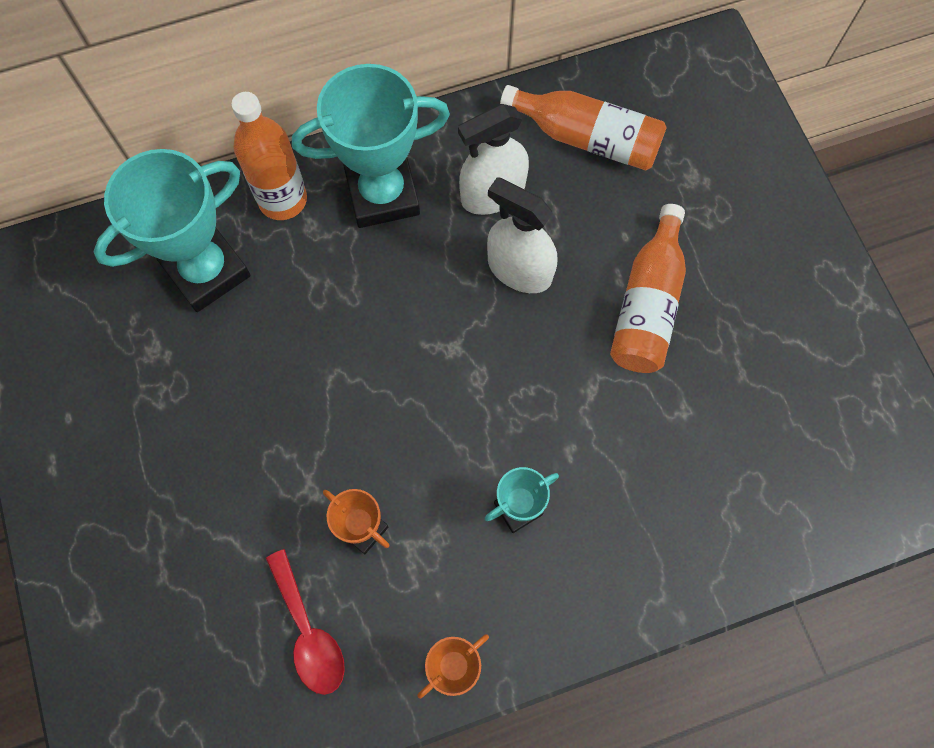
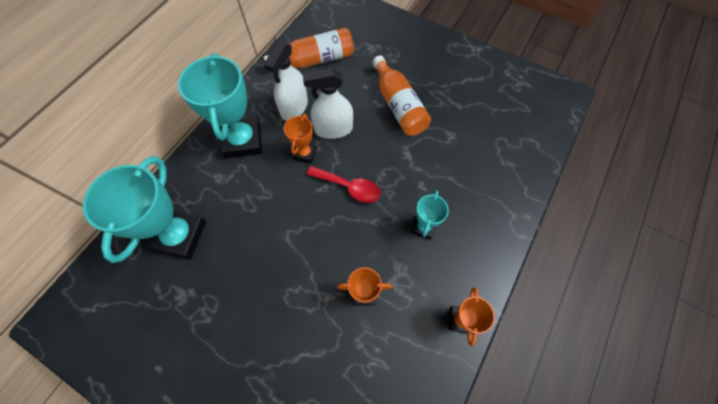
camera: 40 degrees left, 5 degrees down
orange bottle [231,92,307,220] -> none
red spoon [266,549,345,695] -> red spoon moved to [306,166,381,203]
turquoise trophy [292,64,450,228] -> turquoise trophy turned 45 degrees counterclockwise [178,53,262,158]
none -> orange trophy [284,114,316,163]

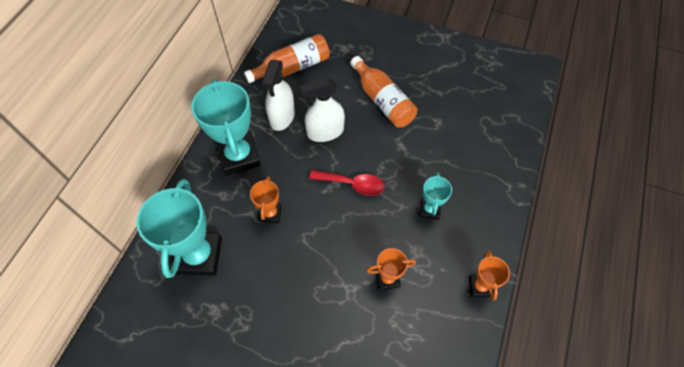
camera: 10 degrees left, 5 degrees down
orange trophy [284,114,316,163] -> orange trophy moved to [250,176,282,223]

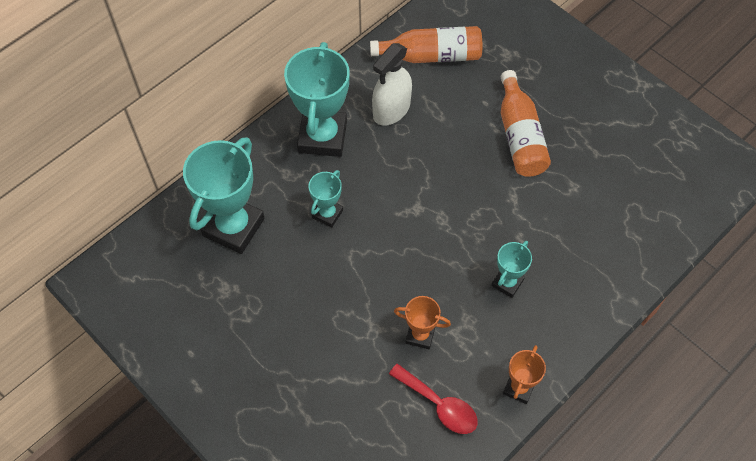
camera: 25 degrees right, 0 degrees up
orange trophy [250,176,282,223] -> turquoise trophy [308,170,343,228]
white spray bottle [300,77,345,142] -> none
red spoon [309,170,384,196] -> red spoon moved to [389,364,478,434]

